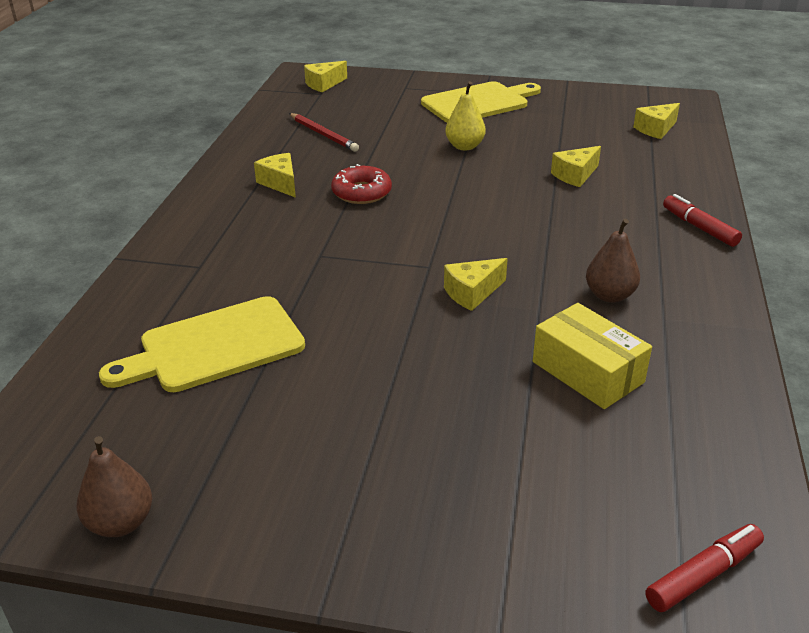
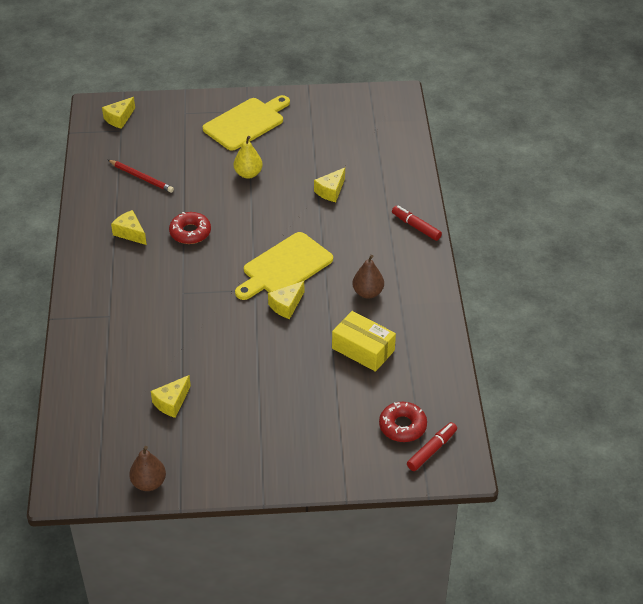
camera: 15 degrees left, 10 degrees up
yellow cutting board [99,296,305,392] -> yellow cutting board moved to [235,232,333,300]
yellow cheese [633,103,680,139] -> yellow cheese moved to [151,375,191,418]
none -> red donut [379,402,427,442]

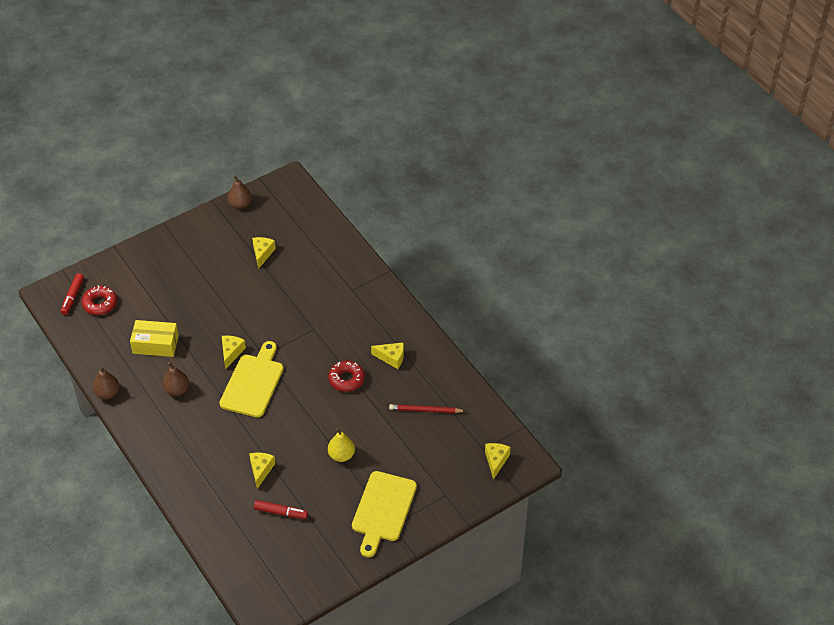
camera: 150 degrees right, 5 degrees up
red marker [392,206,442,241] -> red marker moved to [254,500,308,519]
none -> brown pear [92,366,120,399]

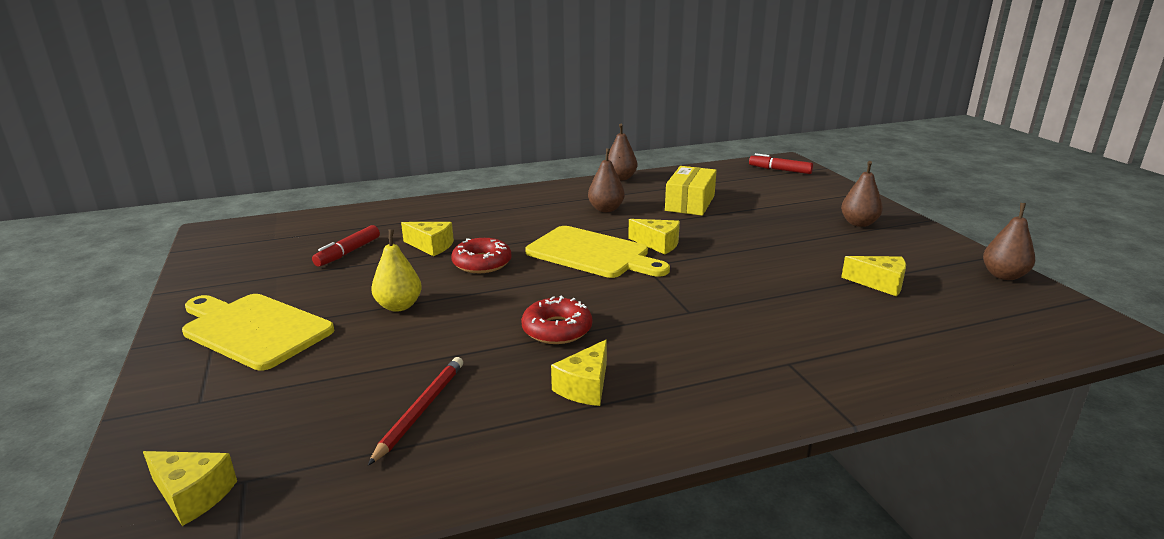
camera: 105 degrees right, 25 degrees down
red donut [81,286,117,315] -> red donut moved to [451,238,512,273]
none -> brown pear [841,161,883,227]

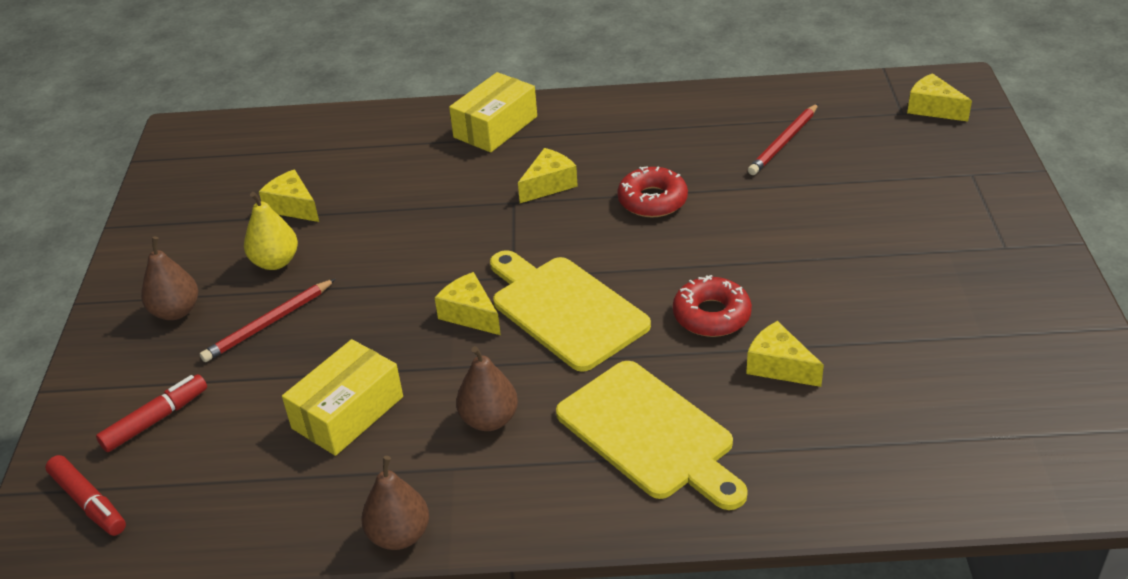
camera: 160 degrees left, 15 degrees up
yellow cutting board [182,294,334,371] -> yellow cutting board moved to [556,361,748,510]
red marker [312,225,380,267] -> red marker moved to [96,374,207,452]
yellow pear [371,229,422,312] -> yellow pear moved to [244,192,298,270]
yellow cheese [551,340,607,406] -> yellow cheese moved to [518,148,578,203]
brown pear [983,203,1035,280] -> none
none -> red pencil [200,279,336,362]
none -> yellow box [449,72,537,152]

